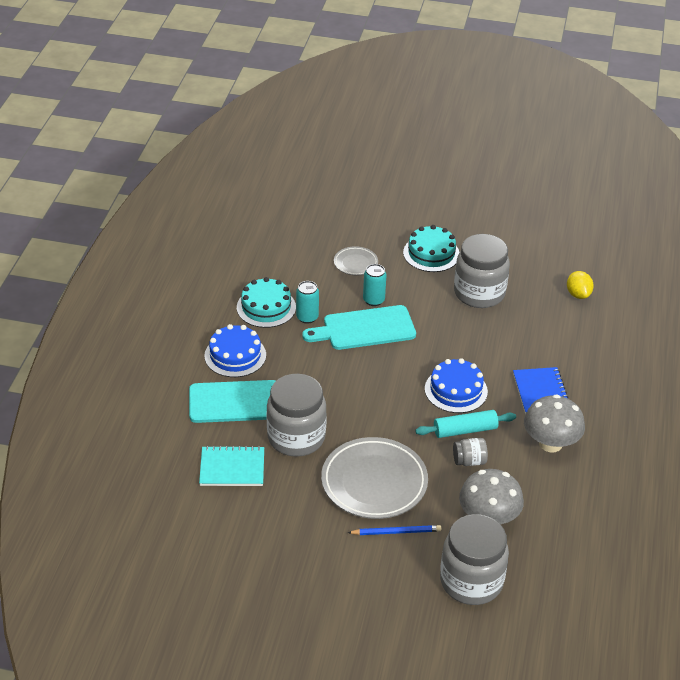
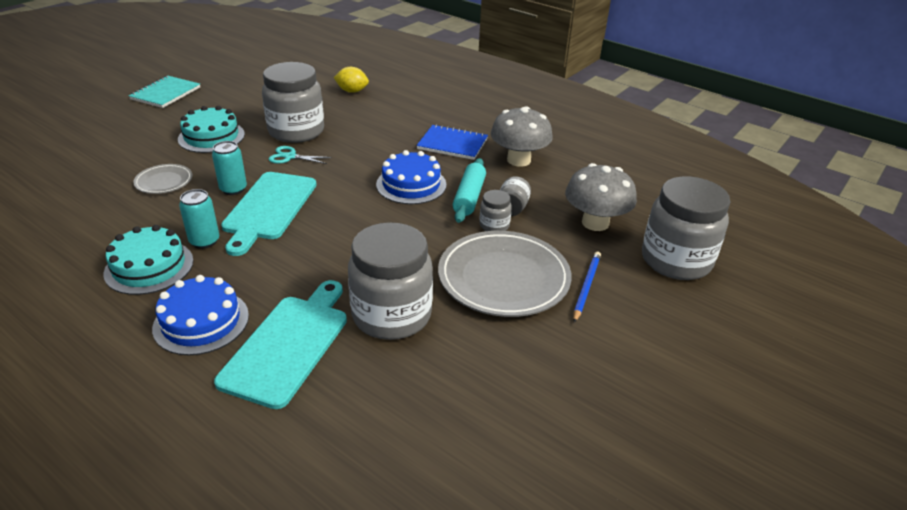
camera: 65 degrees left, 5 degrees down
turquoise notebook [199,446,264,486] -> turquoise notebook moved to [129,76,200,108]
none -> turquoise scissors [269,146,332,164]
none -> grey jar [480,190,512,231]

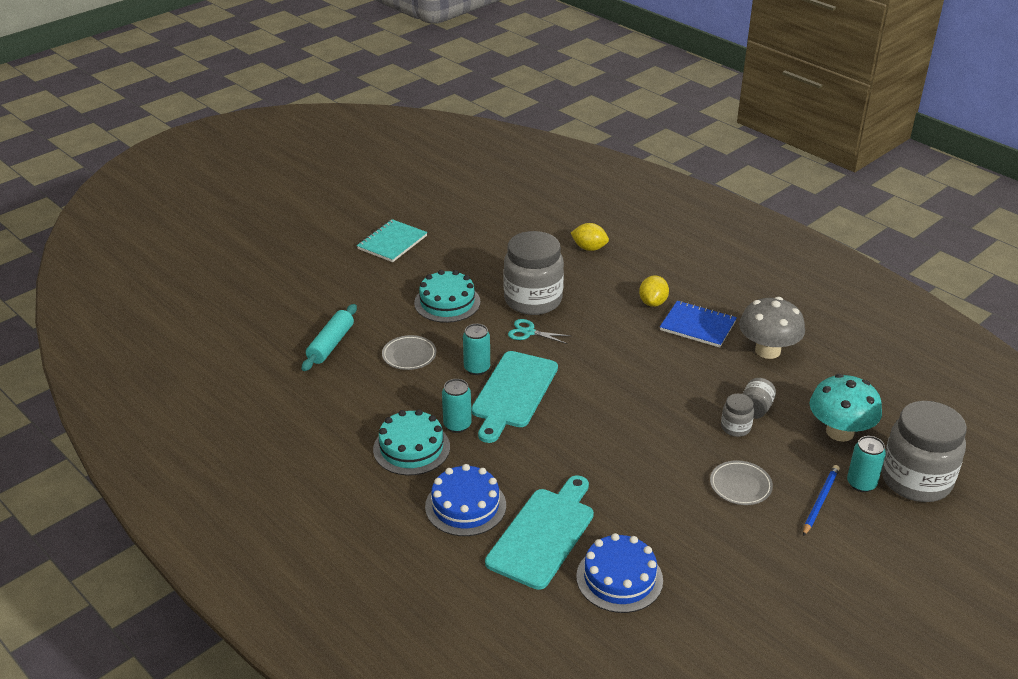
camera: 10 degrees right, 0 degrees up
grey jar [348,222,433,340] -> none
blue cake [376,150,446,204] -> blue cake moved to [576,533,663,613]
grey plate [438,231,572,317] -> grey plate [710,460,773,505], size x0.49
turquoise rolling pin [453,158,486,223] -> turquoise rolling pin moved to [302,304,357,371]
grey mushroom [565,163,637,231] -> turquoise mushroom [810,374,882,442]
none -> yellow lemon [639,275,669,307]
none -> turquoise can [847,436,886,492]

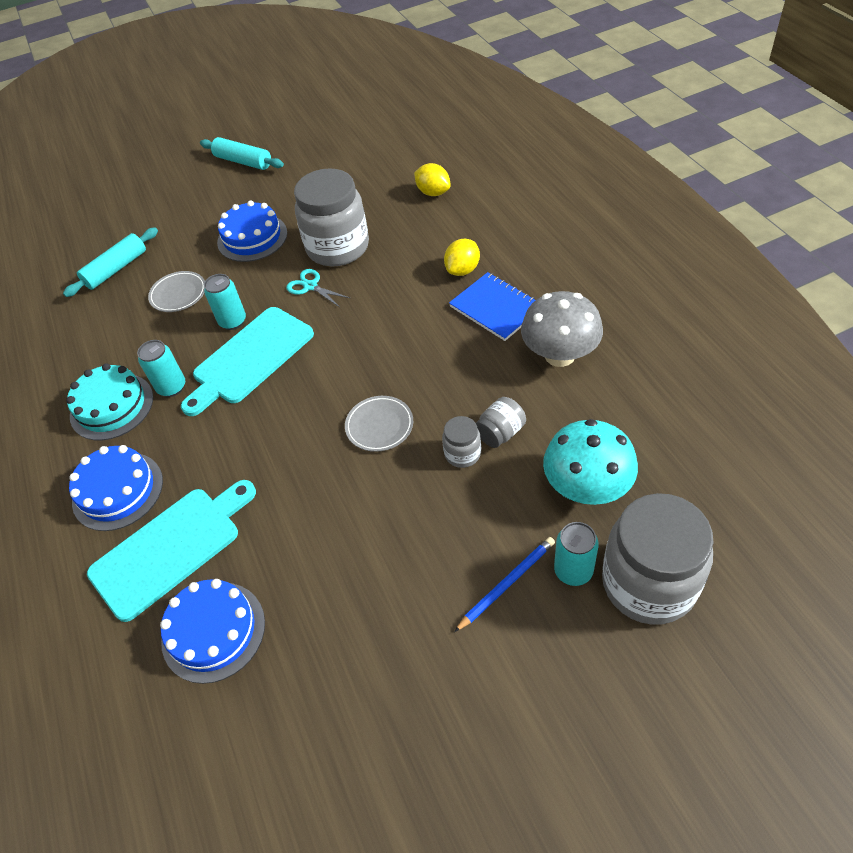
camera: 25 degrees right, 15 degrees up
turquoise notebook [357,219,427,262] -> turquoise rolling pin [200,137,284,170]
turquoise cake [414,270,481,323] -> blue cake [217,200,287,262]
grey plate [710,460,773,505] -> grey plate moved to [345,396,413,452]

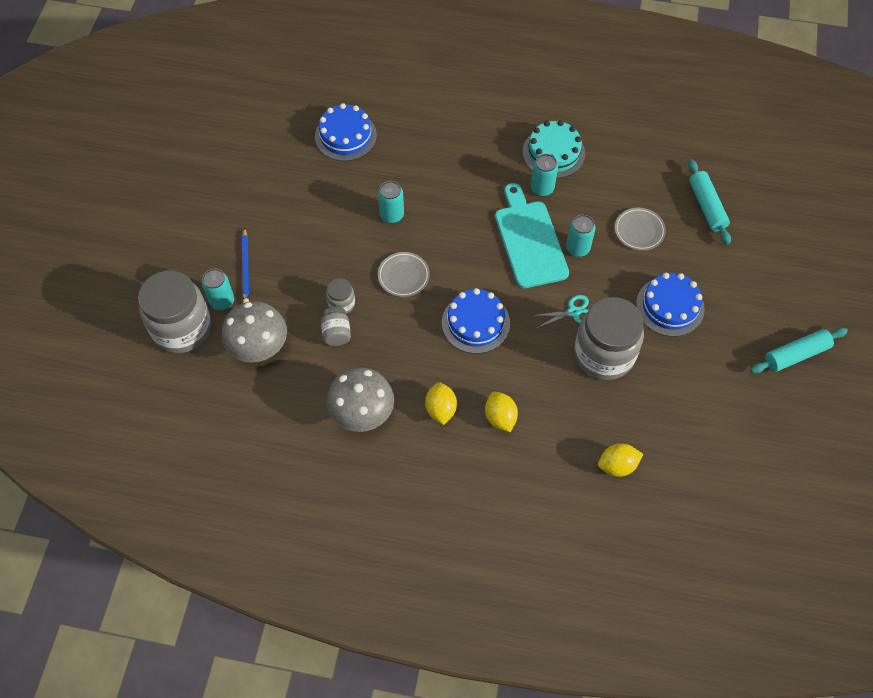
camera: 120 degrees right, 10 degrees up
blue cake [69,445,163,531] -> blue cake moved to [442,288,510,354]
turquoise cutting board [87,480,256,622] -> none
blue notebook [449,272,536,341] -> yellow lemon [425,382,457,425]
turquoise mushroom [543,419,638,505] -> grey mushroom [222,301,287,363]
none -> turquoise can [378,181,404,223]

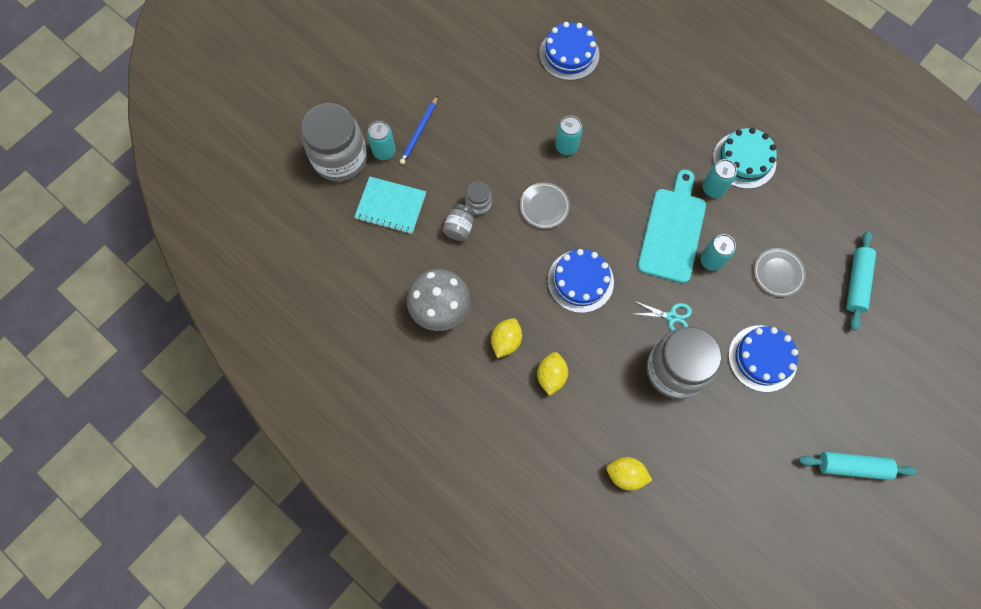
camera: 30 degrees right, 10 degrees up
grey mushroom [222,301,287,363] -> turquoise notebook [354,176,426,234]

